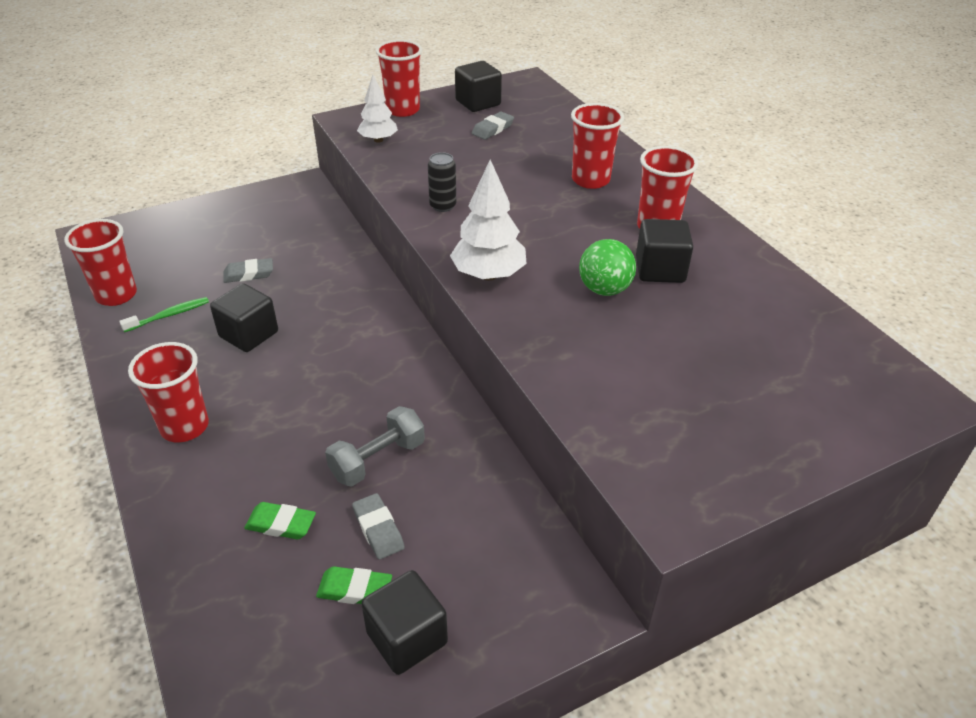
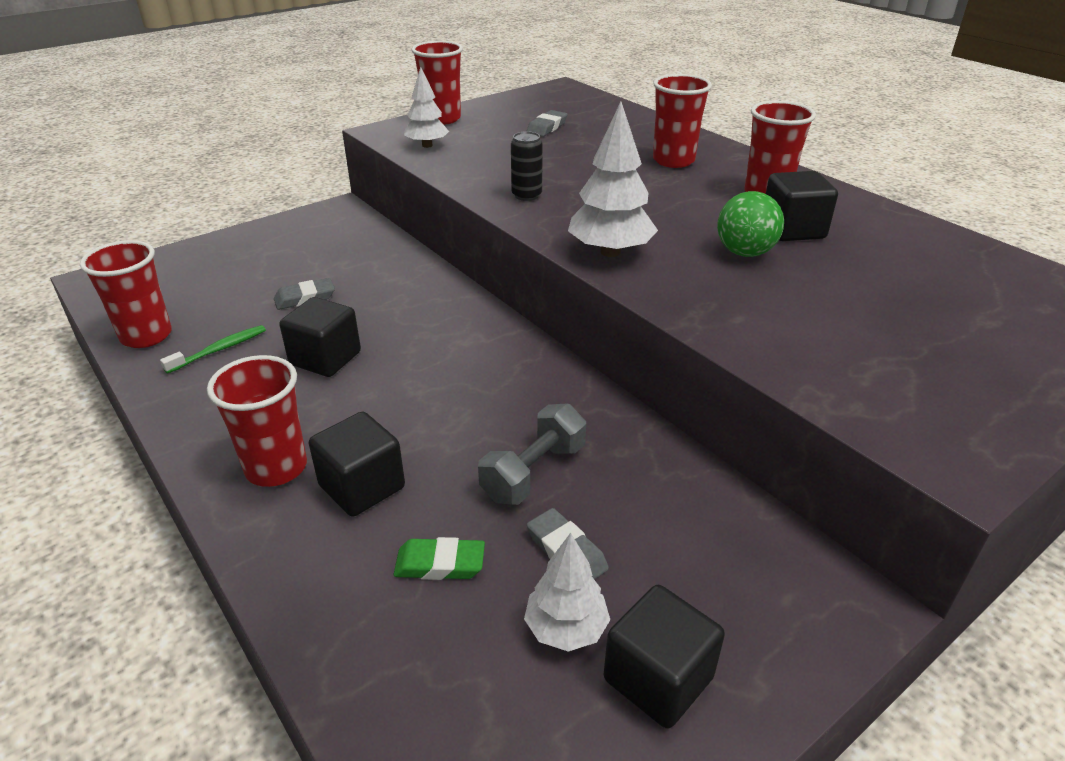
camera: 10 degrees left, 5 degrees down
green eraser [316,567,392,604] -> white tree [524,533,610,652]
black cube [455,61,502,112] -> black cube moved to [309,412,405,517]

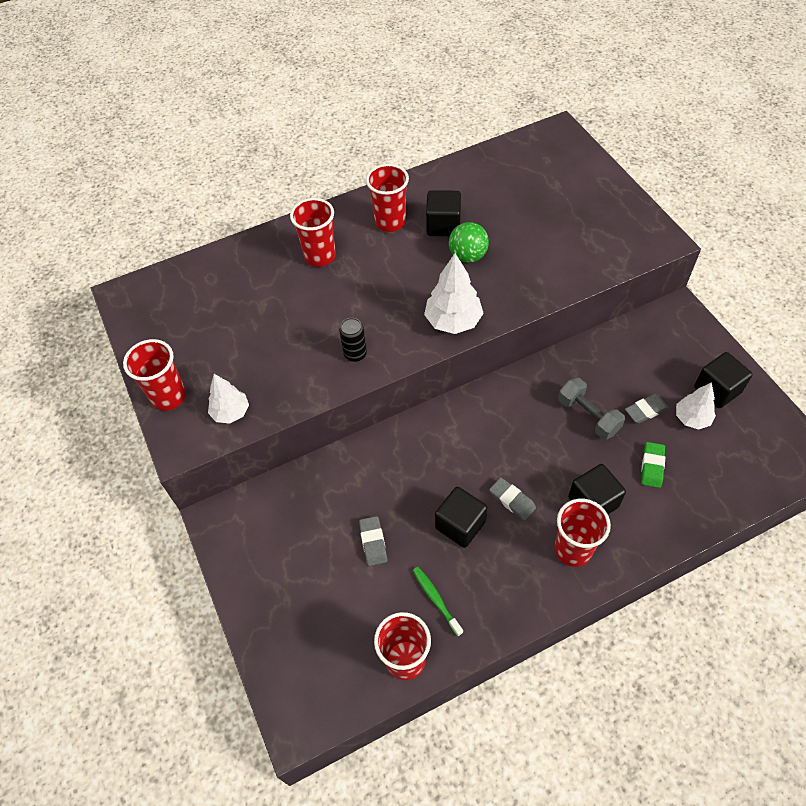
camera: 75 degrees left, 20 degrees up
grey eraser [527,110,568,137] -> grey eraser moved to [489,477,536,521]

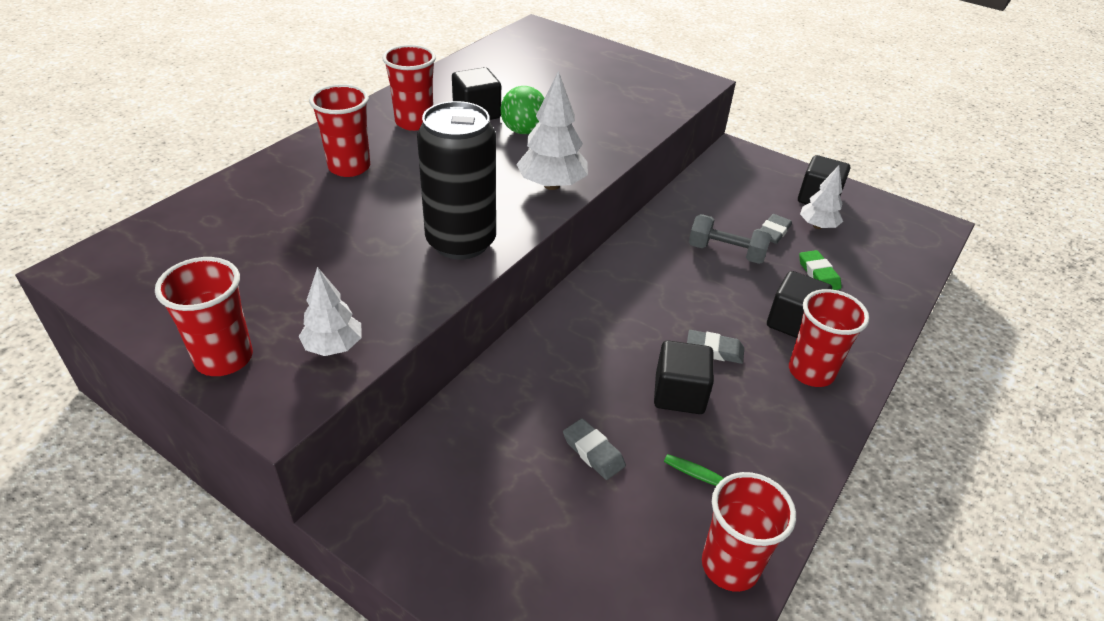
camera: 35 degrees left, 15 degrees down
black can [339,318,367,362] -> black can [417,101,496,259], size x2.25

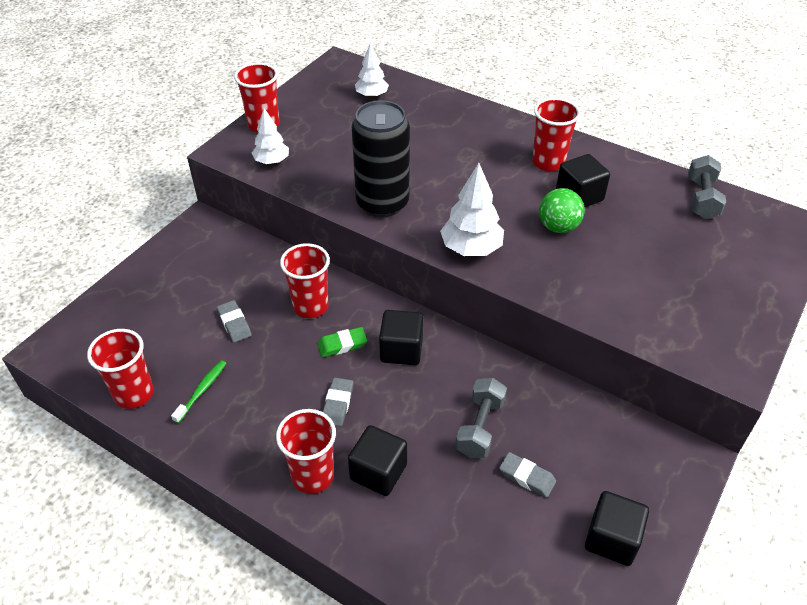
camera: 90 degrees right, 5 degrees up
red cup [309,84,370,177] -> red cup moved to [280,243,330,318]
grey eraser [563,418,626,480] -> grey eraser turned 75 degrees counterclockwise [217,300,252,343]
black cube [654,340,714,414] -> black cube moved to [379,310,423,365]
green eraser [799,250,842,290] -> green eraser moved to [317,327,367,357]
white tree [800,166,843,229] -> white tree moved to [355,43,389,98]
none -> grey dumbbell [688,155,726,219]

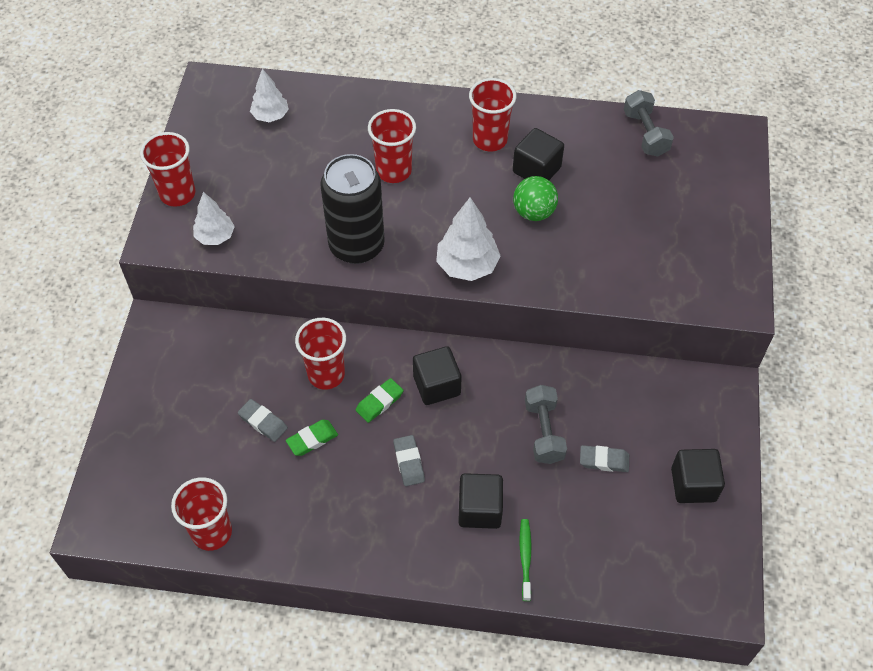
camera: 25 degrees left, 10 degrees up
green toothbrush [171,360,226,423] -> green toothbrush moved to [519,519,531,601]
red cup [276,409,336,494] -> red cup moved to [368,109,416,183]
none -> green eraser [286,420,338,456]

